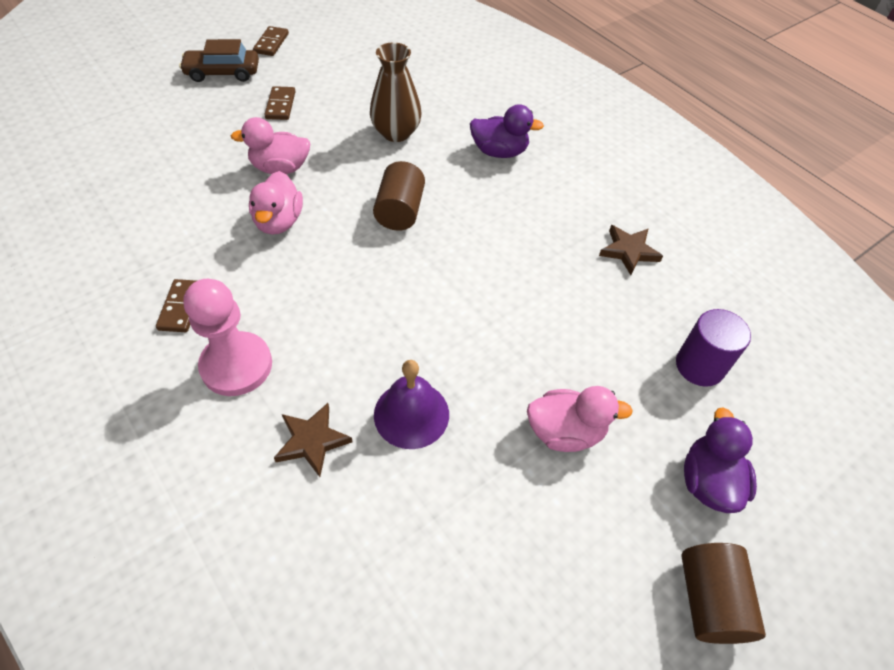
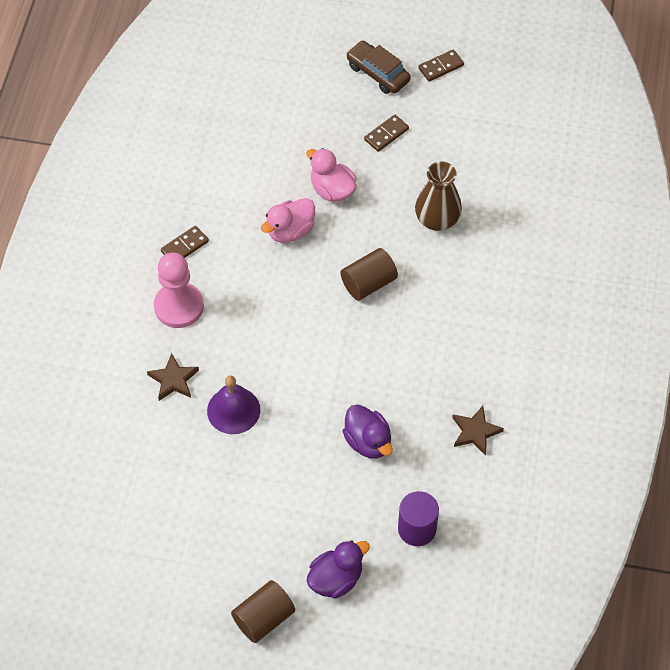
camera: 50 degrees right, 5 degrees up
purple duck [470,104,544,158] -> purple duck moved to [342,404,393,459]
pink duck [527,386,633,452] -> none

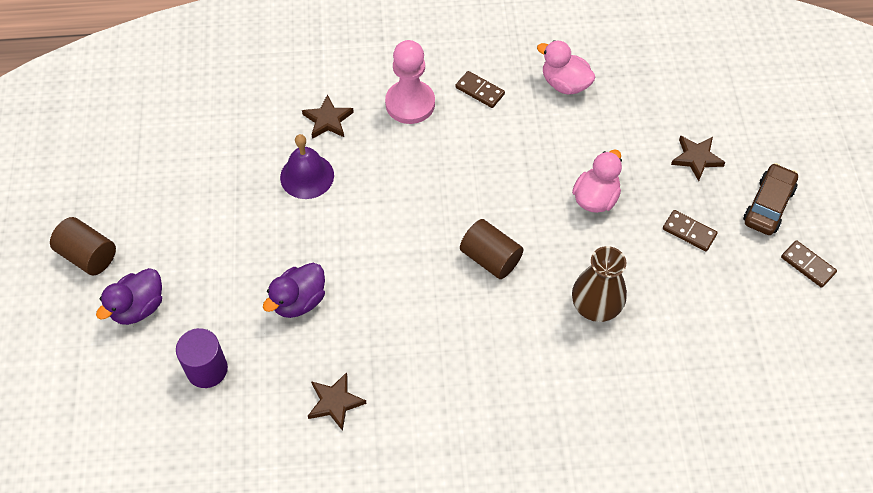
camera: 75 degrees right, 0 degrees up
pink duck [261,198,315,243] -> pink duck moved to [537,40,595,95]
purple duck [307,540,370,599] -> purple duck turned 90 degrees clockwise [96,268,162,325]
none -> brown star [671,135,725,181]

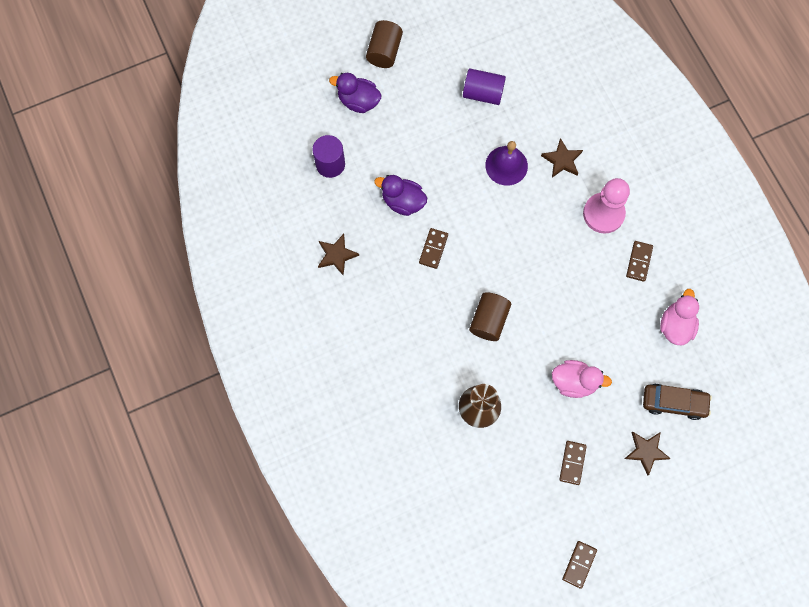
camera: 70 degrees right, 15 degrees up
brown car [743,163,798,235] -> brown car moved to [643,384,712,420]
none -> brown domino [419,228,448,269]
none -> purple cylinder [463,68,506,105]

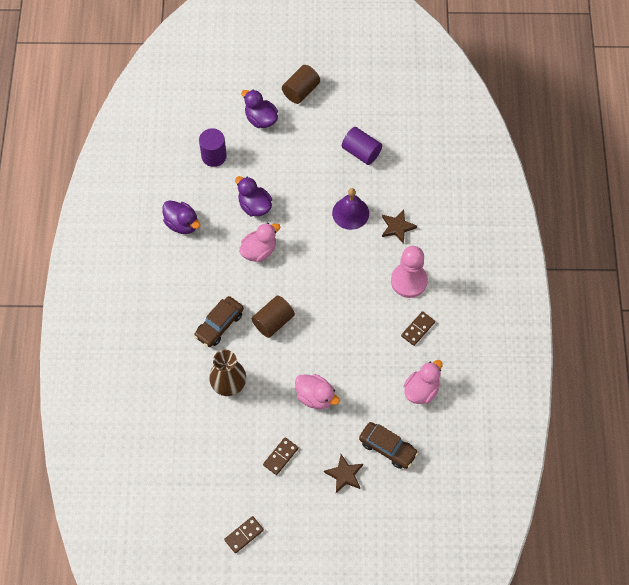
camera: 25 degrees right, 10 degrees down
brown star [318,234,359,276] -> purple duck [163,200,200,234]
brown domino [419,228,448,269] -> pink duck [239,223,280,262]
none -> brown car [194,296,244,347]

